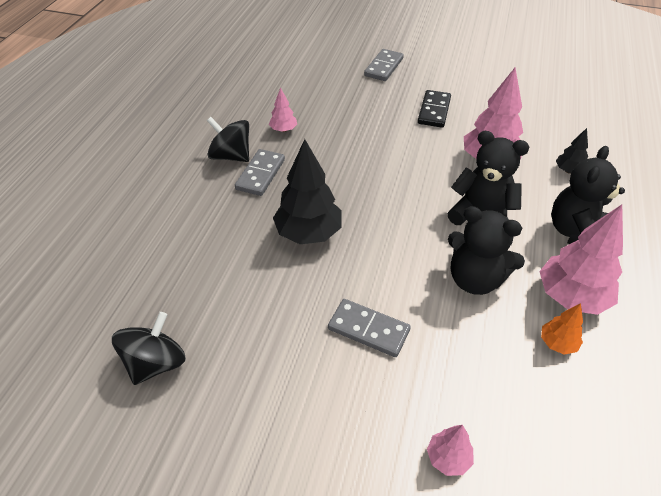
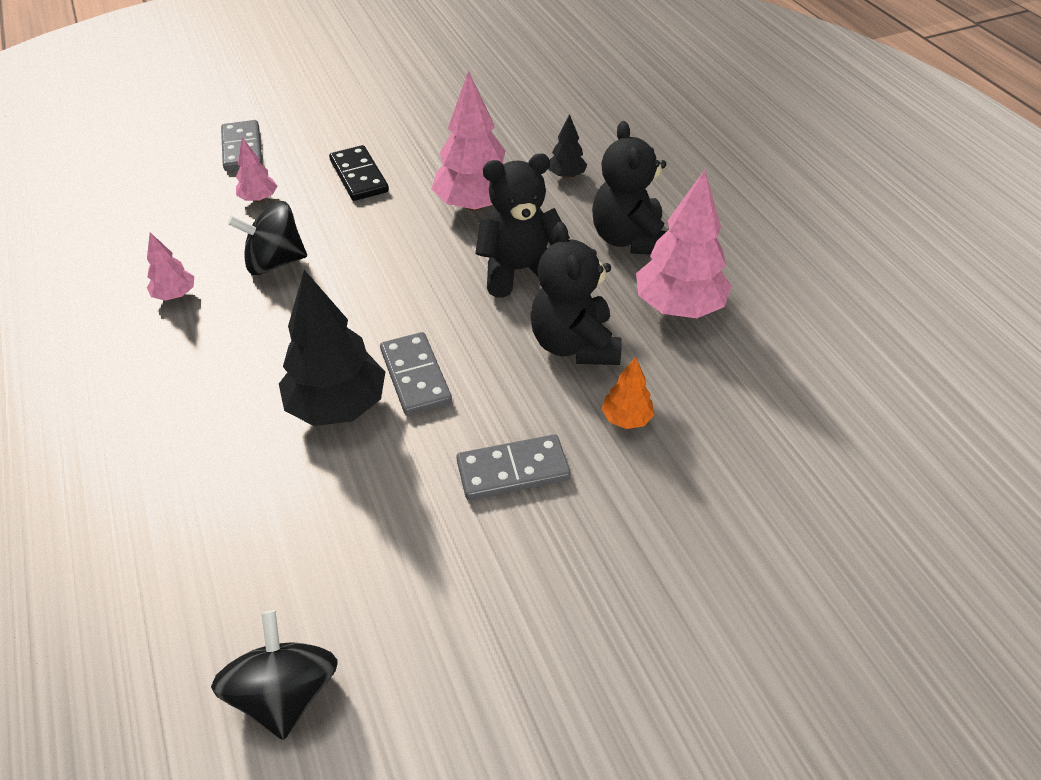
camera: 40 degrees left, 0 degrees up
black spinning top [207,117,249,162] -> black spinning top moved to [228,201,307,275]
grey domino [235,149,285,196] -> grey domino moved to [380,332,452,416]
pink tree [427,425,474,476] -> pink tree moved to [236,138,277,202]
black teddy bear [448,206,525,295] -> black teddy bear turned 90 degrees clockwise [530,222,622,365]
orange tree [541,303,583,355] -> orange tree moved to [601,357,655,429]

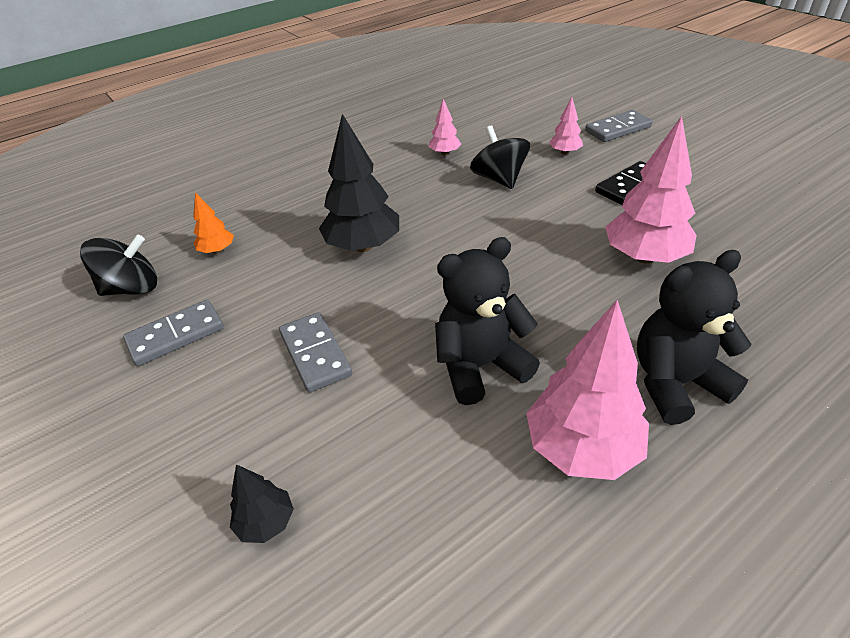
camera: 80 degrees right, 5 degrees down
grey domino [380,332,452,416] -> grey domino moved to [123,300,224,366]
black teddy bear [475,154,570,298] -> none
black tree [548,114,587,179] -> black tree moved to [230,464,294,543]
orange tree [601,357,655,429] -> orange tree moved to [193,192,234,254]

